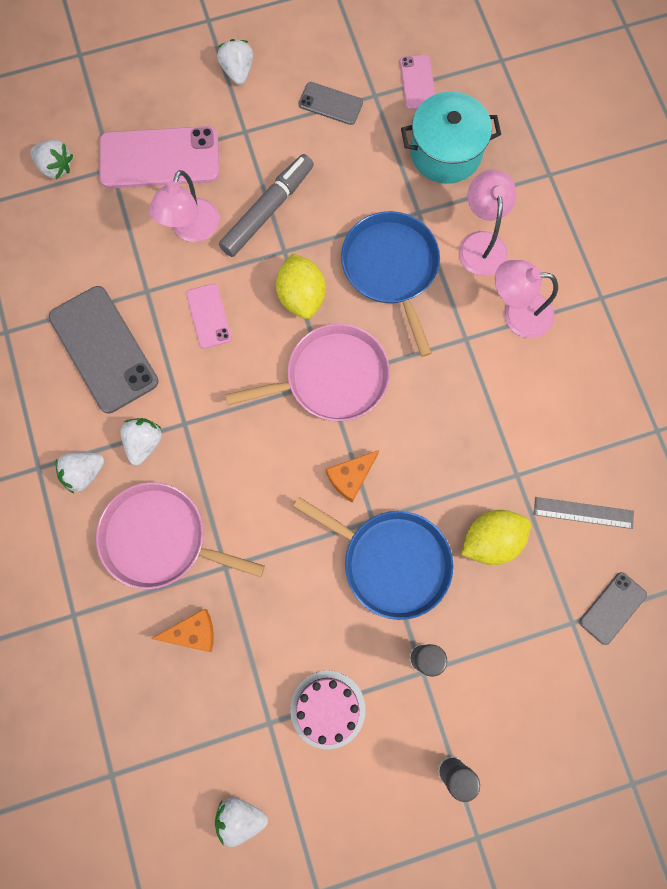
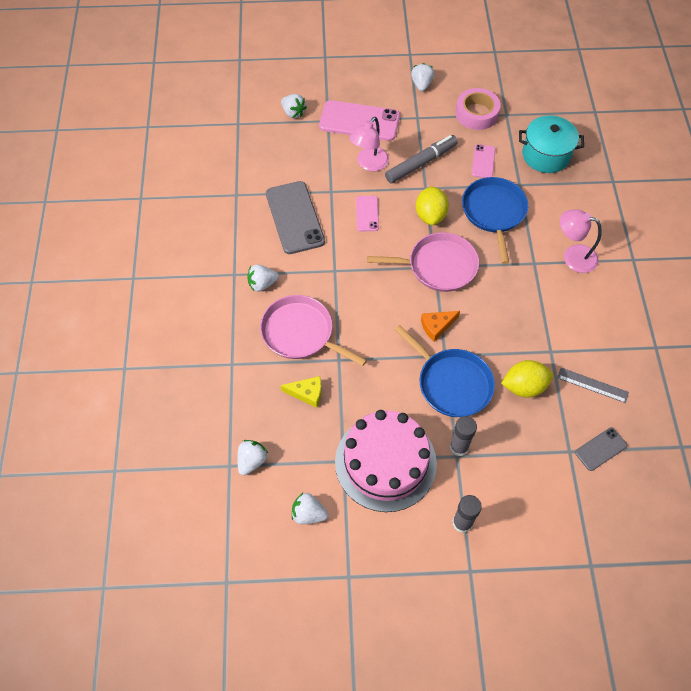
camera: 15 degrees right, 15 degrees down
white strawberry [120,418,162,465] -> white strawberry moved to [237,440,268,475]
orange cheese [152,609,214,652] -> yellow cheese [281,376,322,408]
pink cake [290,670,365,749] -> pink cake [335,410,437,512], size x1.91
grey phone [299,82,363,125] -> pink tape [455,88,501,130]
pink phone [400,55,435,110] -> pink phone moved to [472,144,495,178]
pink lamp [459,170,517,276] -> none

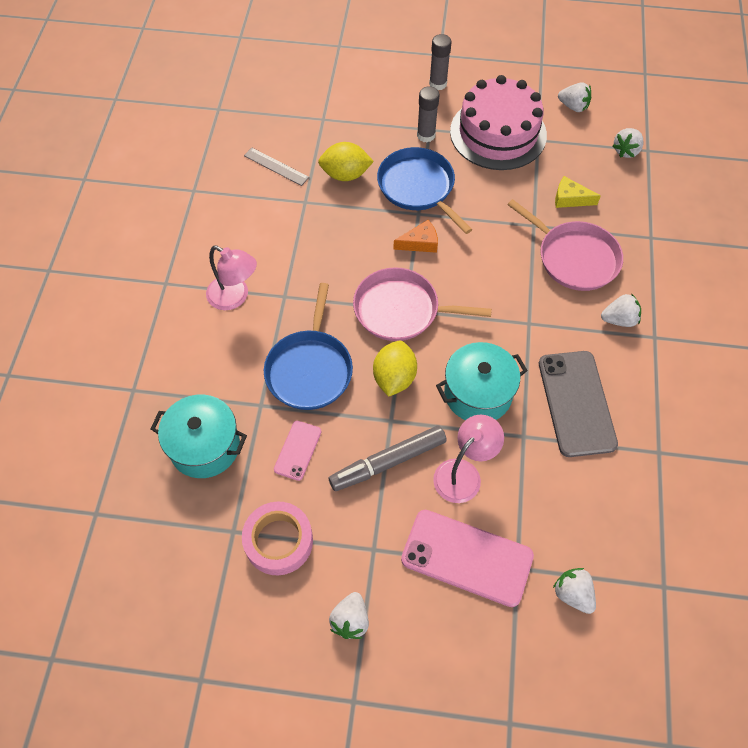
camera: 170 degrees left, 0 degrees up
pink phone [356,196,379,231] -> turquoise pot [436,342,528,420]
grey phone [575,427,627,471] -> none

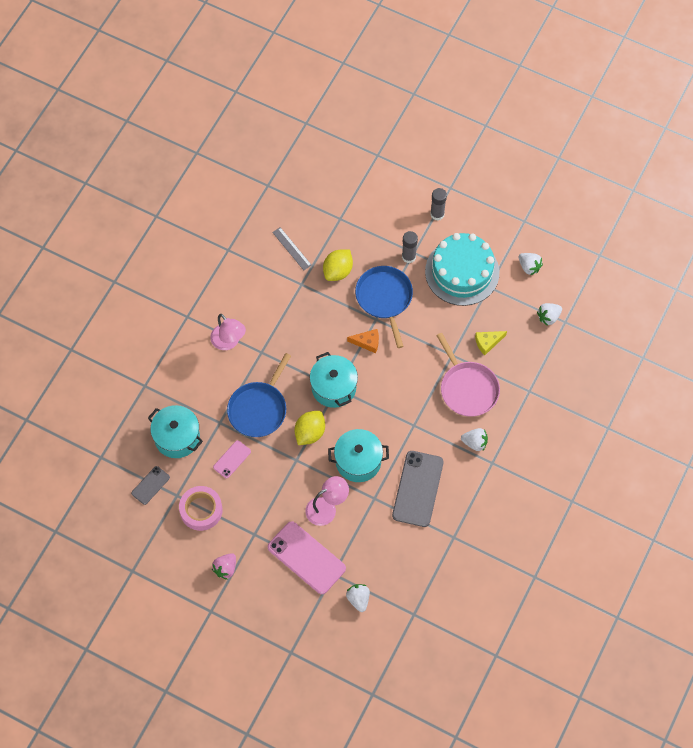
camera: 20 degrees right, 5 degrees up
yellow lemon [318,142,374,181] -> yellow lemon turned 75 degrees counterclockwise [323,250,353,281]
grey marker [329,426,447,491] -> none
white strawberry [329,592,369,639] -> pink strawberry [212,553,236,580]
pink pan [353,267,492,341] -> turquoise pot [310,352,358,408]
pink cake [450,75,547,170] -> turquoise cake [425,233,499,306]
yellow cheese [555,176,601,208] -> yellow cheese turned 60 degrees counterclockwise [475,331,507,355]
none -> grey phone [131,466,170,505]

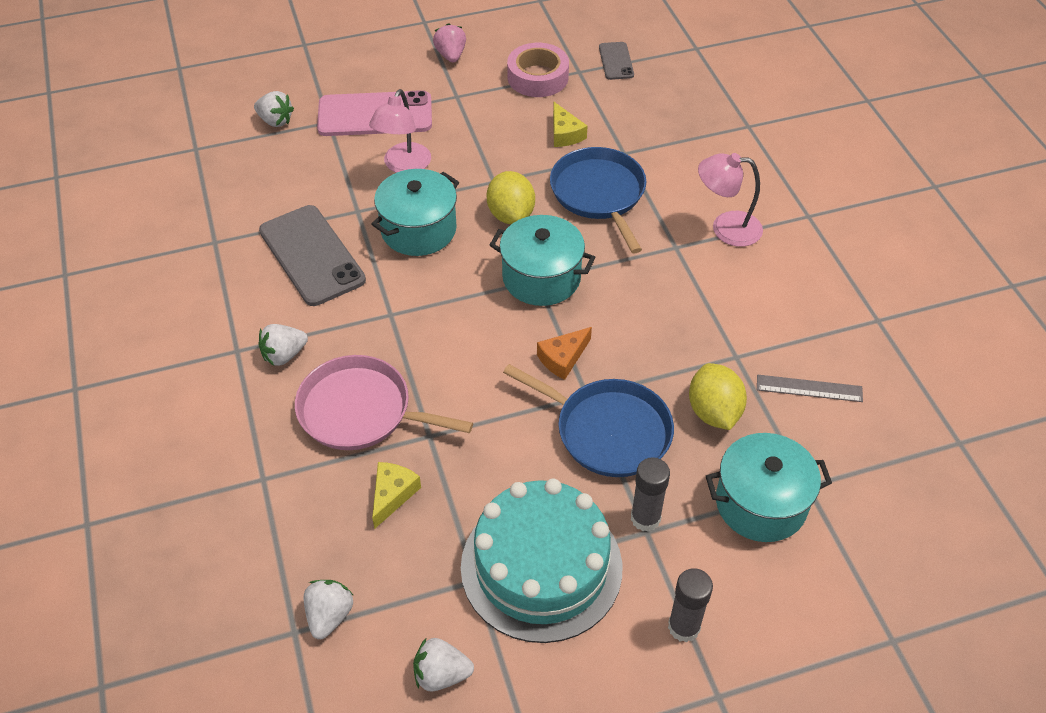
camera: 135 degrees right, 15 degrees down
turquoise pot [148,405,203,458] -> turquoise pot moved to [706,433,832,542]
pink phone [213,440,251,478] -> yellow cheese [553,102,588,147]

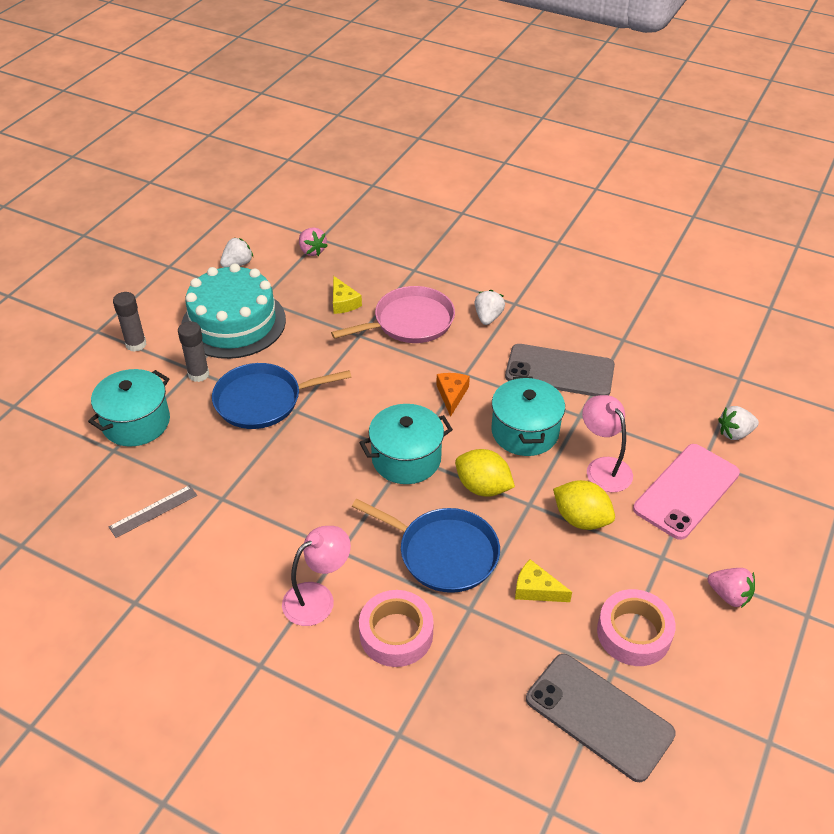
camera: 135 degrees right, 5 degrees down
white strawberry [304,580,353,639] -> pink strawberry [299,227,328,256]
orange cheese [537,327,592,380] -> orange cheese moved to [436,373,470,417]
grey phone [599,42,634,80] -> grey phone [526,654,676,782], size x1.93
yellow lemon [689,363,747,430] -> yellow lemon moved to [553,480,615,530]
none -> pink tape [359,590,434,667]

